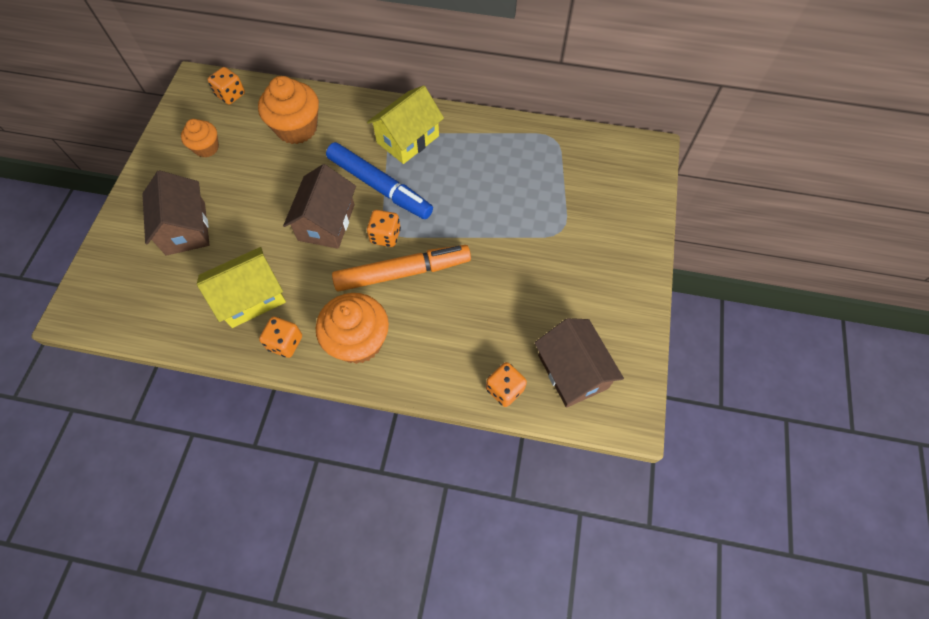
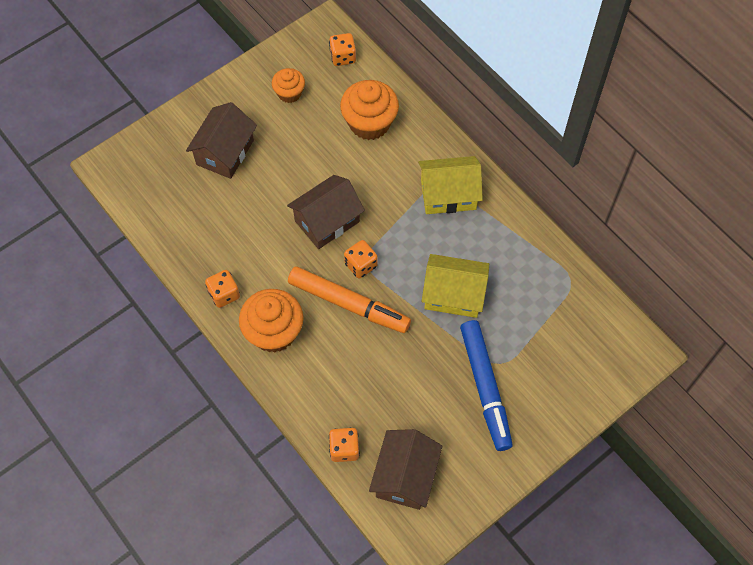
camera: 40 degrees right, 0 degrees up
yellow house [197,247,286,328] -> yellow house moved to [422,254,489,318]
blue marker [326,142,433,219] -> blue marker moved to [460,320,513,451]

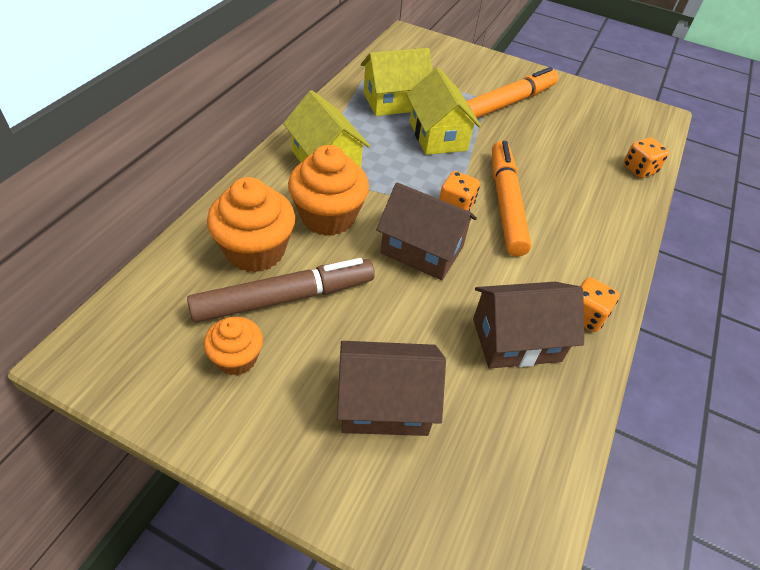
camera: 120 degrees left, 15 degrees down
orange cupcake [239,289,304,352] -> orange cupcake moved to [288,145,369,236]
orange dice [329,33,356,66] -> none
brown house [369,429,442,510] -> brown house moved to [473,282,584,369]
blue marker [460,320,513,451] -> orange marker [466,67,558,118]
none -> brown marker [187,258,375,323]
none -> yellow house [361,48,433,116]

